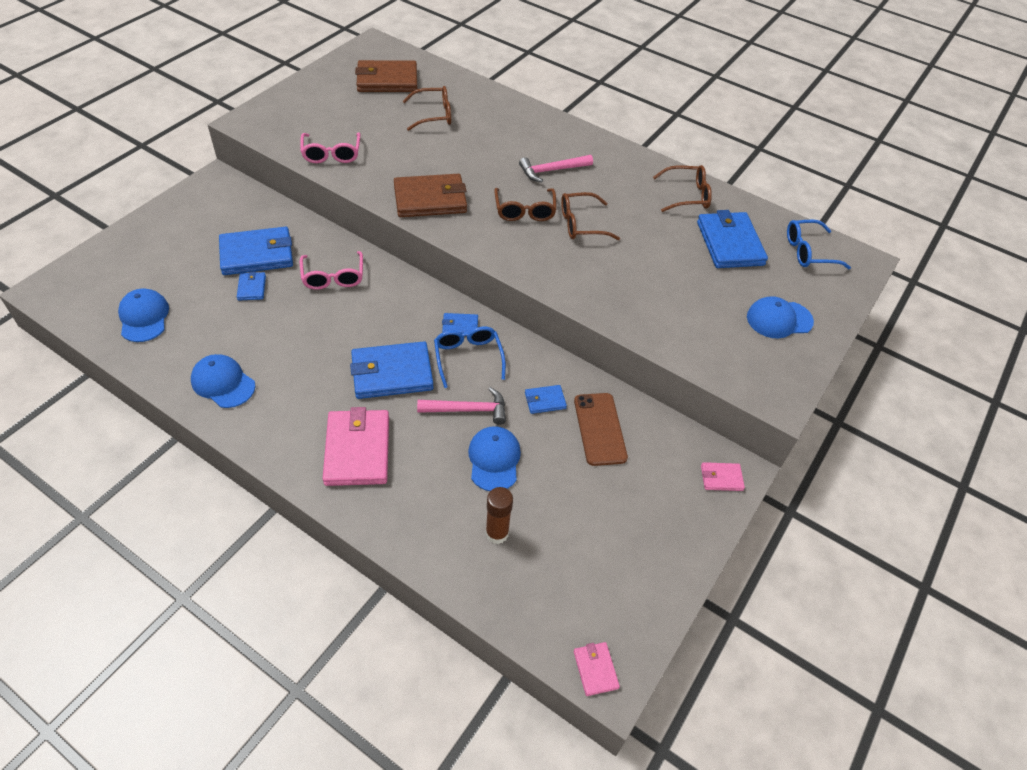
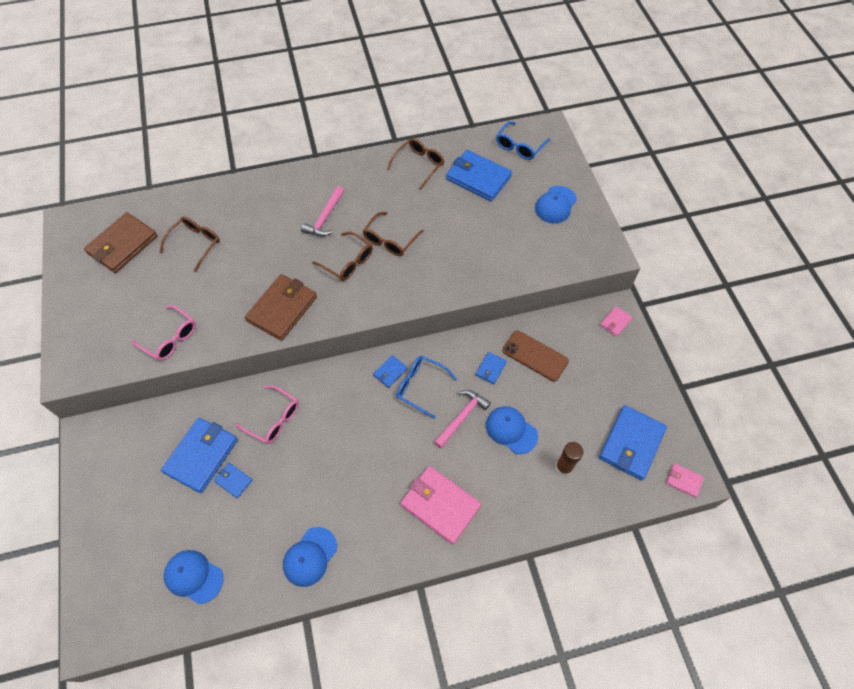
camera: 45 degrees left, 10 degrees up
blue cap [191,354,255,408] -> blue cap turned 45 degrees counterclockwise [283,527,337,587]
blue wallet [350,341,434,399] -> blue wallet moved to [599,405,667,480]

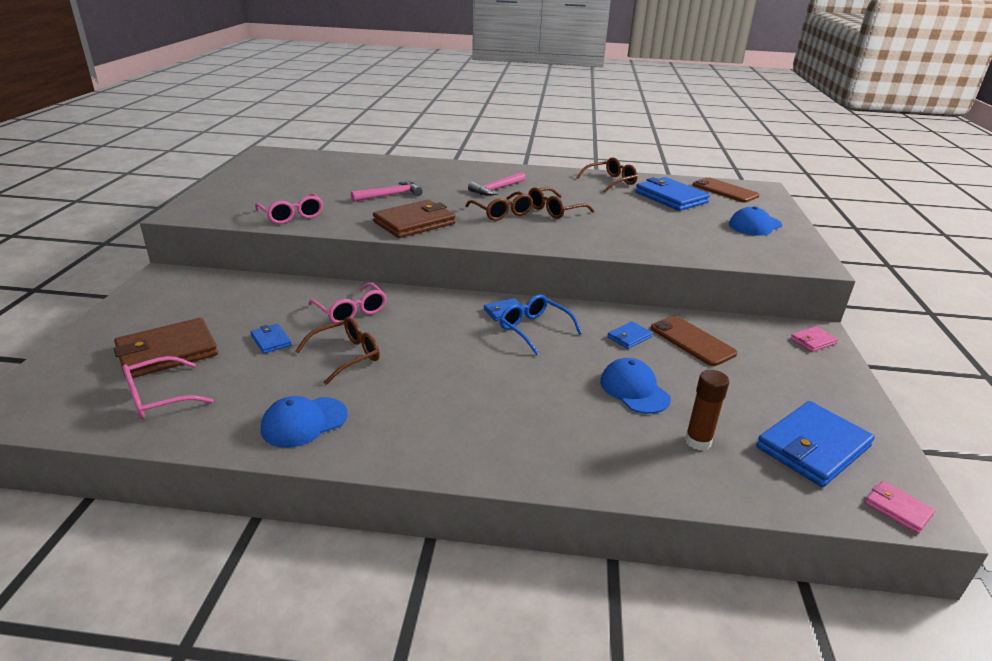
camera: 20 degrees right, 30 degrees down
brown wallet [84,212,158,273] -> brown wallet moved to [114,318,218,378]
brown glasses [159,216,220,272] -> brown glasses moved to [295,317,380,385]
blue wallet [161,418,238,493] -> none
blue cap [164,550,223,604] -> pink glasses [123,356,214,419]
pink wallet [401,466,481,544] -> none
pink hammer [434,390,491,448] -> pink hammer moved to [351,181,423,202]
blue glasses [496,121,550,160] -> brown phone [693,177,759,202]

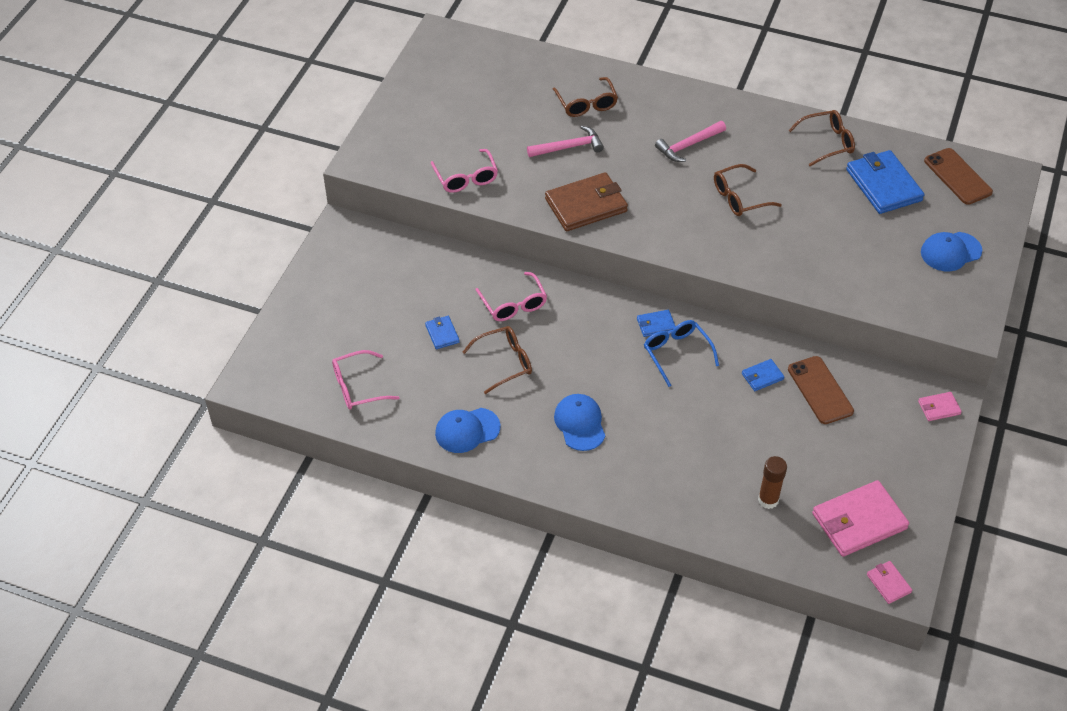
camera: 15 degrees right, 20 degrees up
brown wallet [114,318,218,378] -> none
brown glasses [465,192,533,221] -> brown glasses moved to [553,77,618,117]
blue cap [600,358,671,414] -> blue cap moved to [554,394,605,451]
blue wallet [756,401,875,487] -> pink wallet [812,480,909,557]

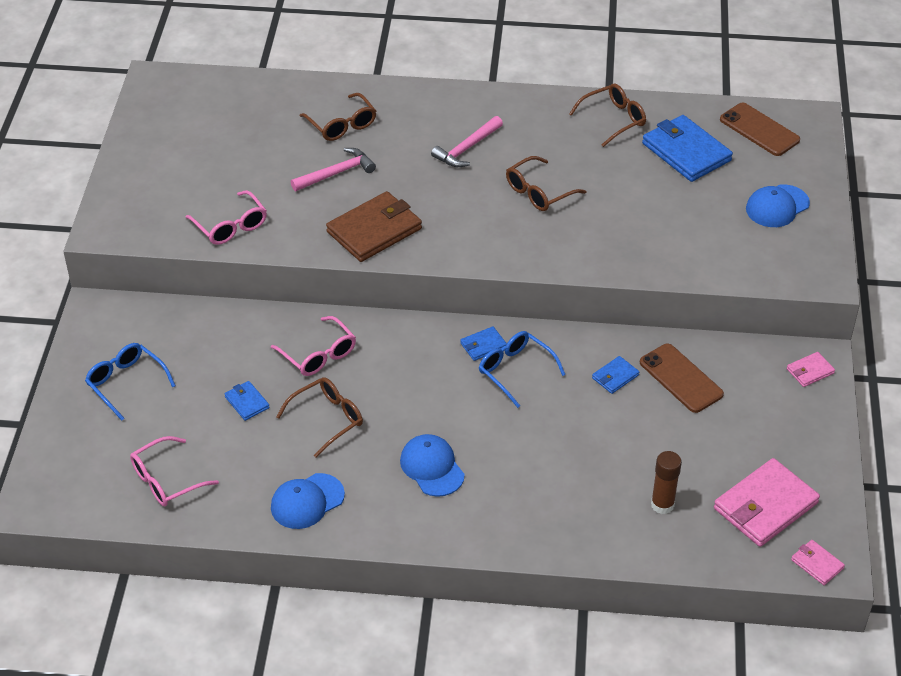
camera: 15 degrees left, 5 degrees down
none -> blue glasses [85,343,176,421]

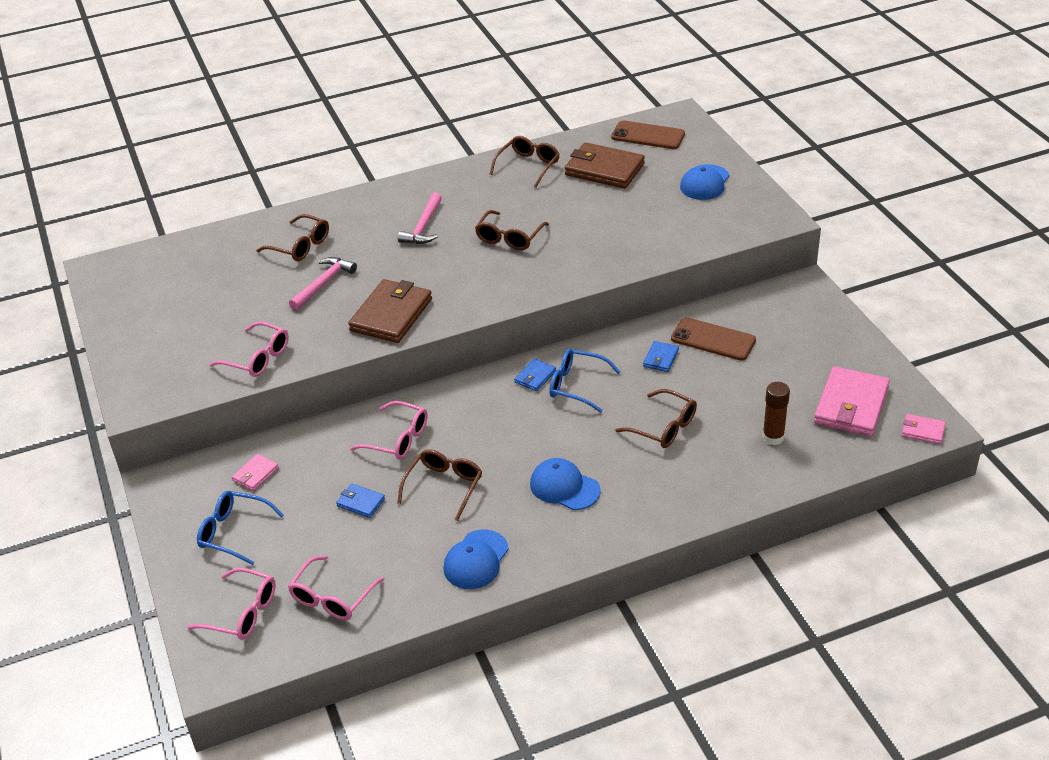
camera: 25 degrees left, 5 degrees down
blue wallet [642,115,733,182] -> brown wallet [565,142,645,189]
pink wallet [787,352,835,387] -> pink wallet moved to [232,454,279,491]
none -> pink glasses [187,567,276,640]
none -> brown glasses [615,389,697,448]

